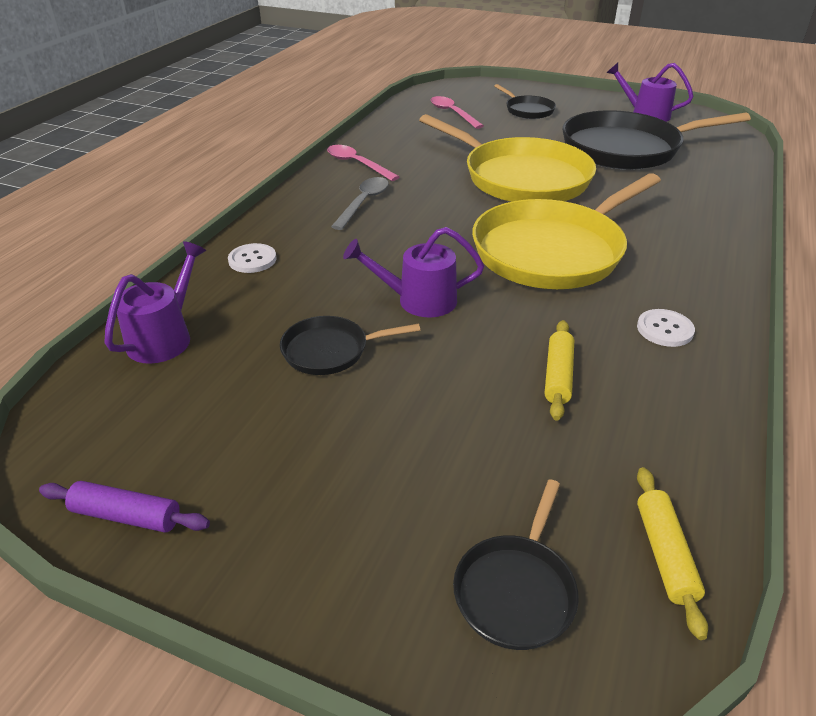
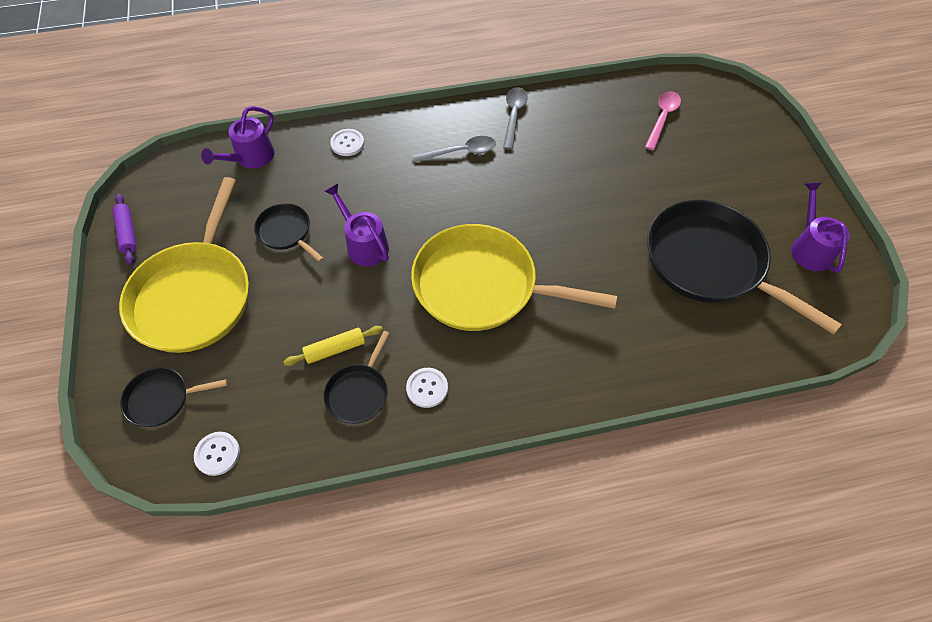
camera: 55 degrees right, 20 degrees up
purple watering can [104,241,206,364] -> purple watering can turned 135 degrees clockwise [201,106,275,168]
pink spoon [327,145,399,181] -> grey spoon [503,87,528,150]
yellow pan [419,114,596,202] -> yellow pan moved to [119,177,249,353]
black pan [494,84,556,119] -> black pan moved to [324,331,390,424]
yellow rolling pin [637,467,708,640] -> white button [194,432,240,476]

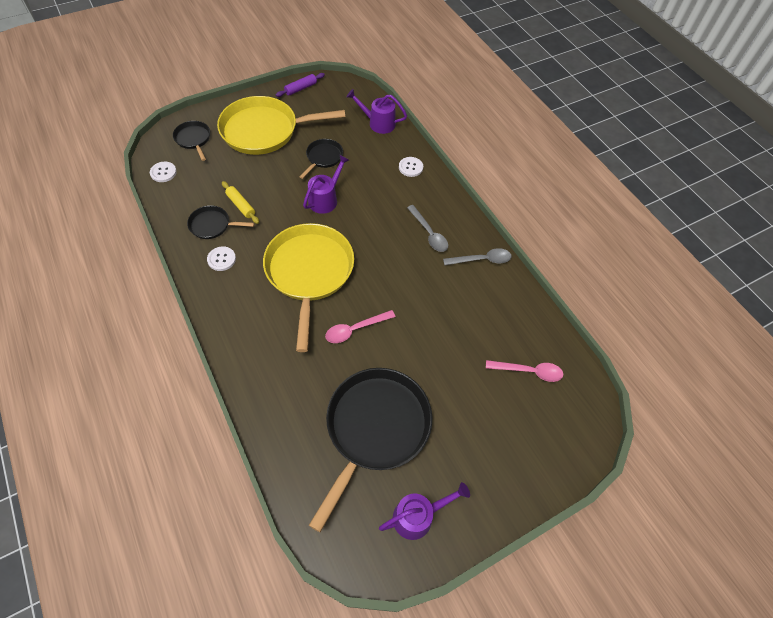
camera: 70 degrees right, 0 degrees up
none -> pink spoon [325,310,396,343]

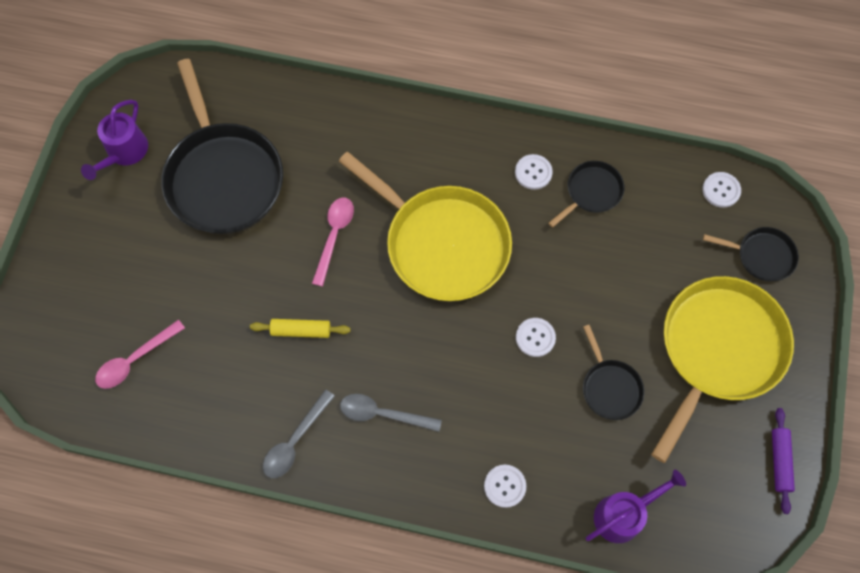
camera: 135 degrees right, 10 degrees up
yellow rolling pin [222,181,259,224] -> yellow rolling pin moved to [250,319,350,338]
purple watering can [303,155,349,214] -> white button [516,318,556,357]

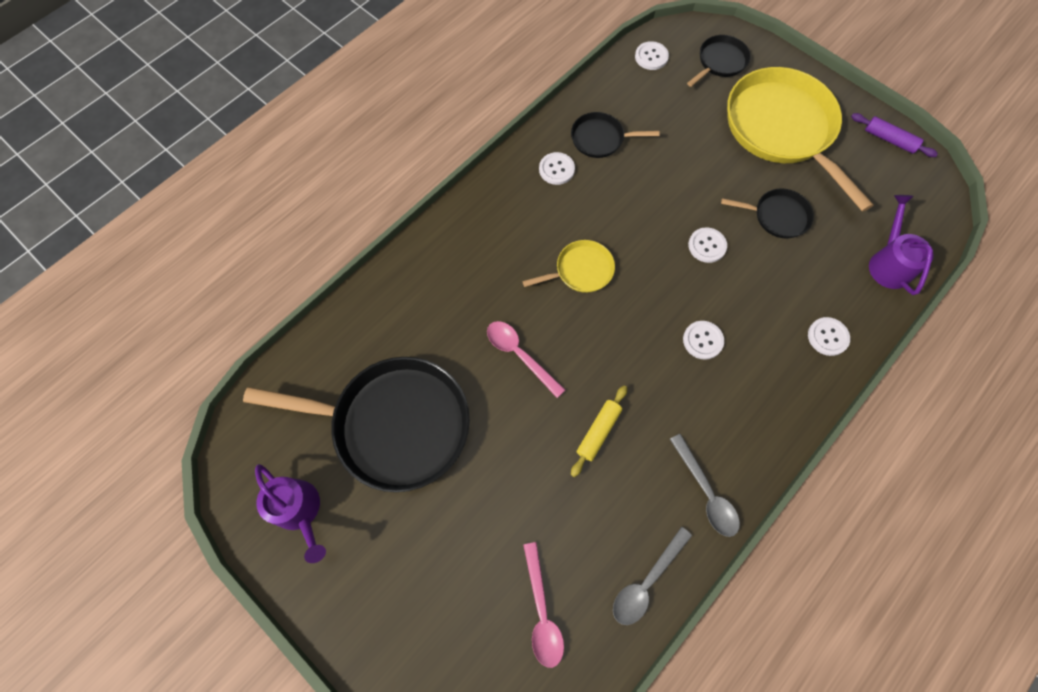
camera: 60 degrees left, 0 degrees up
yellow pan [339,152,512,301] -> yellow pan [522,240,615,293], size x0.47
grey spoon [340,394,442,432] -> grey spoon moved to [613,527,692,625]
black pan [548,161,625,228] -> black pan turned 75 degrees counterclockwise [571,112,660,158]
none -> white button [683,321,724,360]

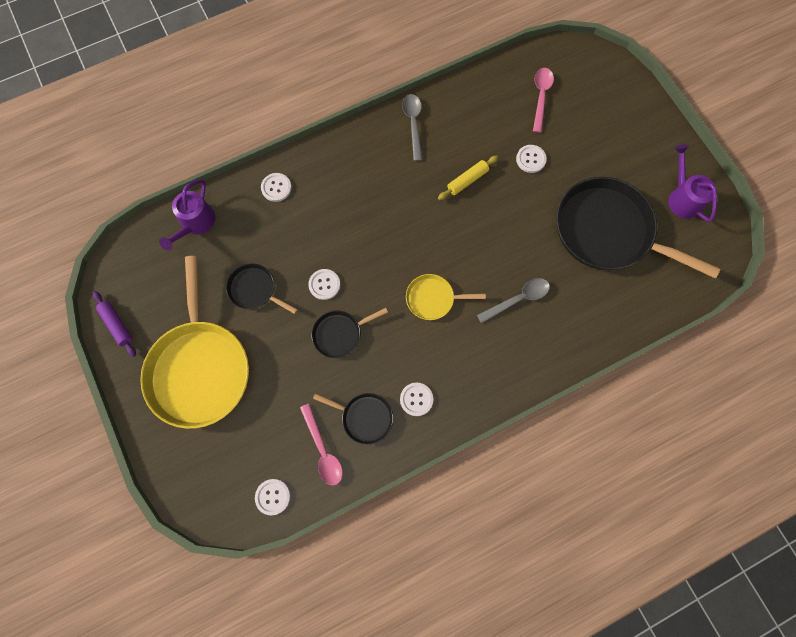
camera: 160 degrees left, 5 degrees up
pink spoon [487,321,565,398] -> pink spoon moved to [300,404,343,486]
grey spoon [613,527,692,625] -> grey spoon moved to [477,278,550,323]
white button [683,321,724,360] -> white button moved to [516,145,547,173]
black pan [687,35,751,87] -> black pan moved to [312,308,388,358]

